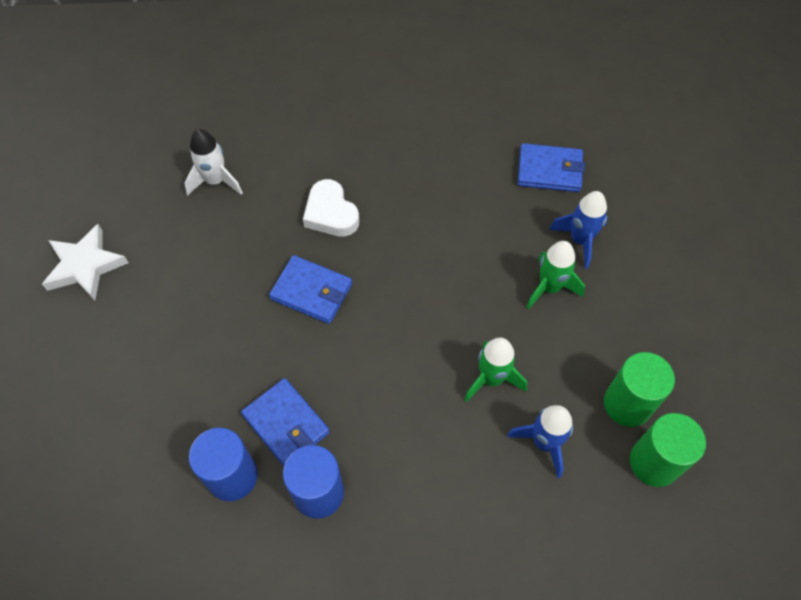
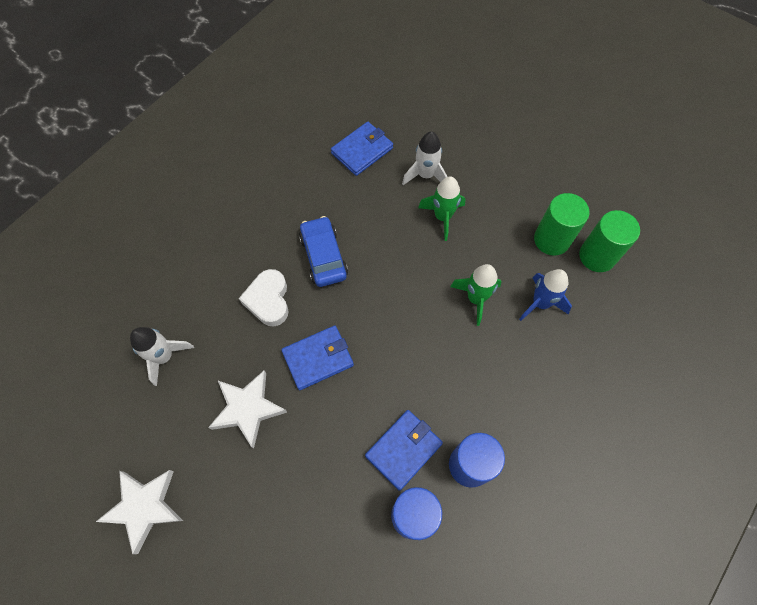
camera: 50 degrees left, 5 degrees up
blue wallet [241,378,330,466] -> blue wallet turned 45 degrees counterclockwise [365,410,443,491]
white heart [303,179,359,237] -> white heart turned 75 degrees clockwise [239,269,289,326]
blue rocket [549,191,608,269] -> white rocket [402,131,448,185]
none -> white star [208,371,287,449]
none -> blue car [299,216,348,287]

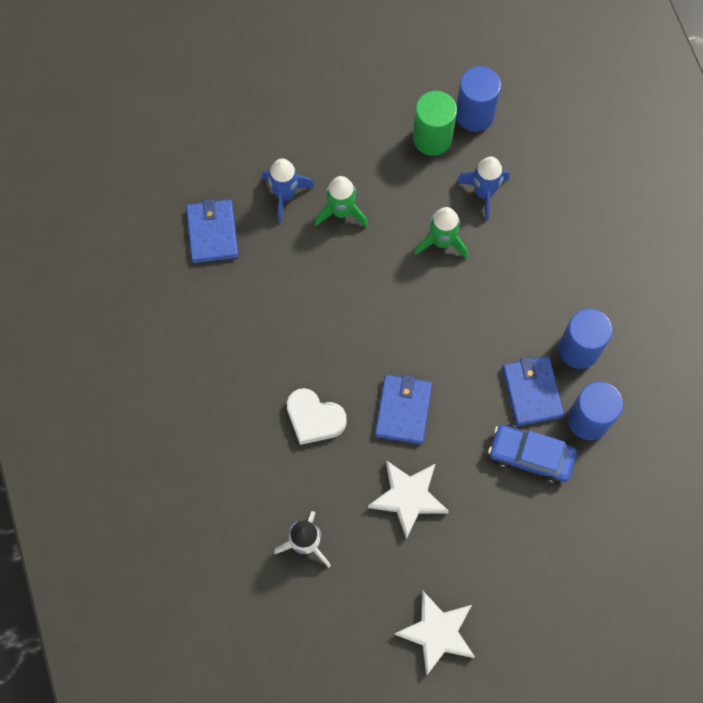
camera: 55 degrees left, 5 degrees up
blue car [299,216,348,287] -> blue car moved to [488,425,577,484]
white rocket [402,131,448,185] -> blue rocket [262,158,314,223]
green cylinder [579,210,640,272] -> blue cylinder [456,66,501,132]

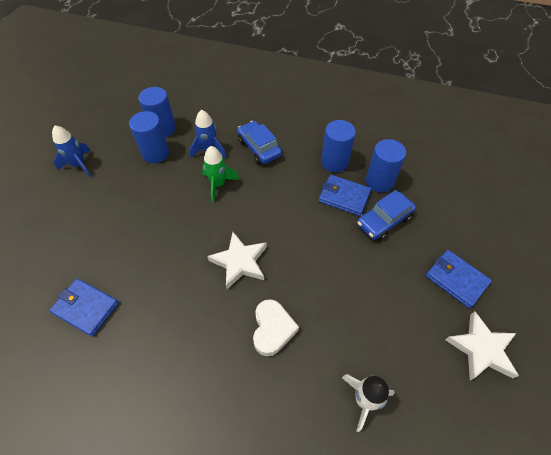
camera: 55 degrees left, 15 degrees down
blue rocket [262,158,314,223] -> blue rocket moved to [52,125,91,177]
white heart [287,388,347,445] -> white heart turned 60 degrees counterclockwise [253,299,299,356]
green rocket [314,176,368,227] -> none
white star [368,460,449,539] -> white star moved to [207,232,267,289]
blue wallet [375,375,432,444] -> blue wallet moved to [426,250,492,308]
green cylinder [413,91,457,156] -> blue cylinder [129,111,169,163]
none -> blue car [237,121,282,164]

